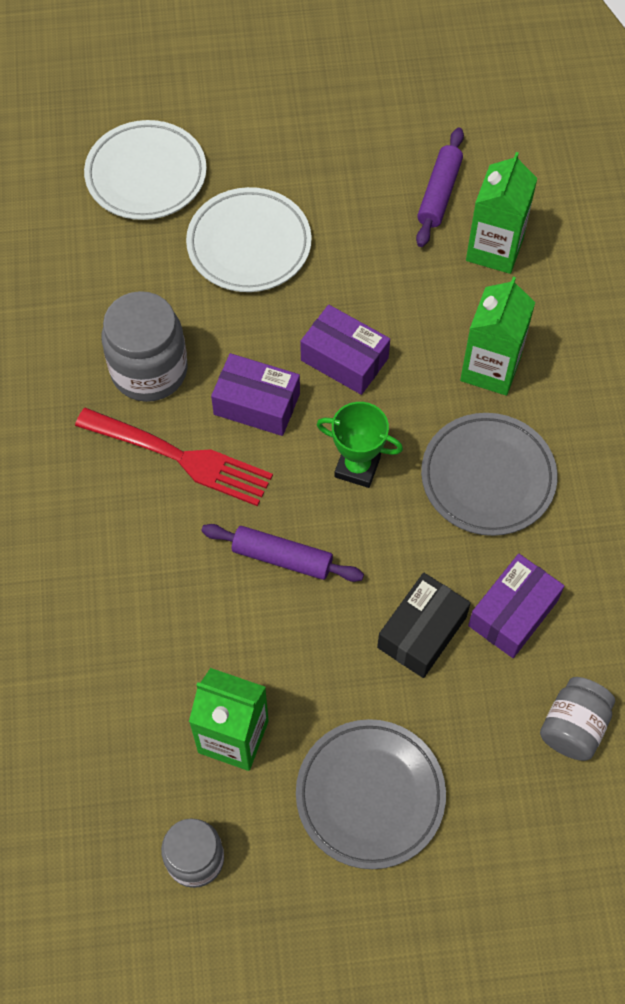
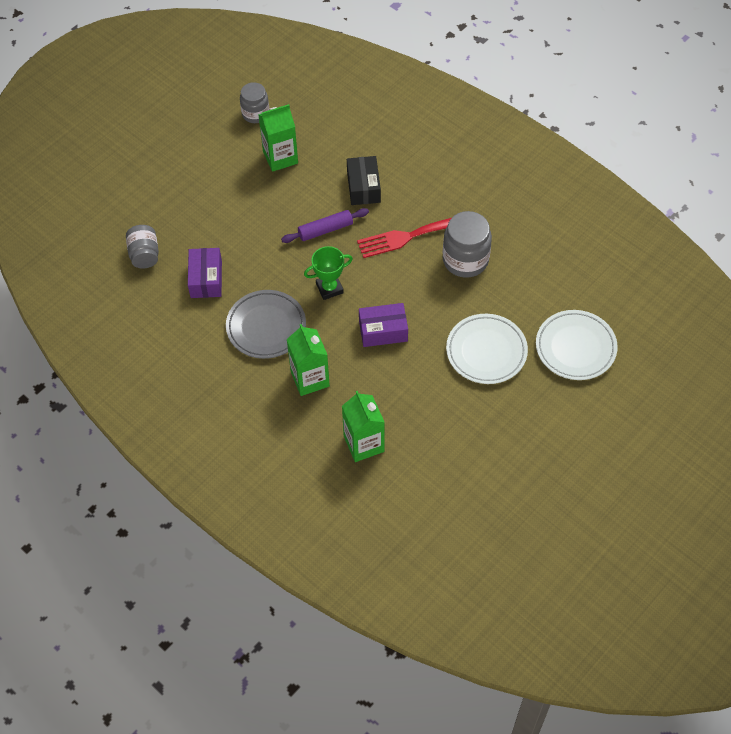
camera: 140 degrees right, 5 degrees down
purple box [211,353,300,436] -> none
grey plate [296,719,446,869] -> none
black box [377,573,471,678] -> black box moved to [347,156,381,205]
purple rolling pin [416,127,464,247] -> none

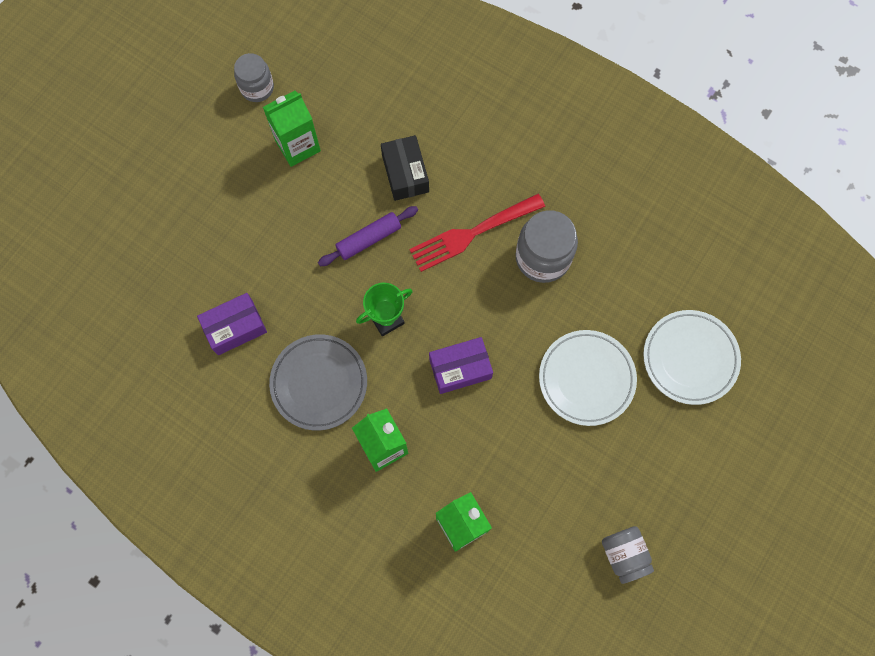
camera: 10 degrees left, 15 degrees up
grey jar [126,225,159,268] -> grey jar moved to [602,526,654,584]
purple box [188,248,222,298] -> purple box turned 75 degrees clockwise [197,293,267,355]

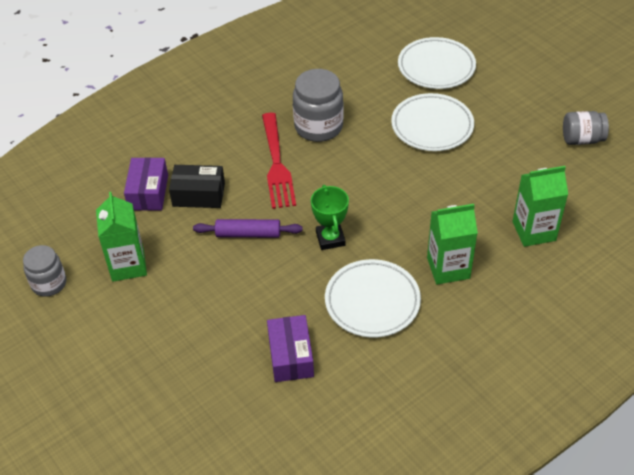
camera: 70 degrees left, 25 degrees down
grey plate [269,334,367,431] -> white plate [325,259,421,337]
purple rolling pin [318,206,418,266] -> purple rolling pin turned 75 degrees counterclockwise [193,219,303,238]
purple box [429,337,493,394] -> purple box moved to [124,157,168,211]

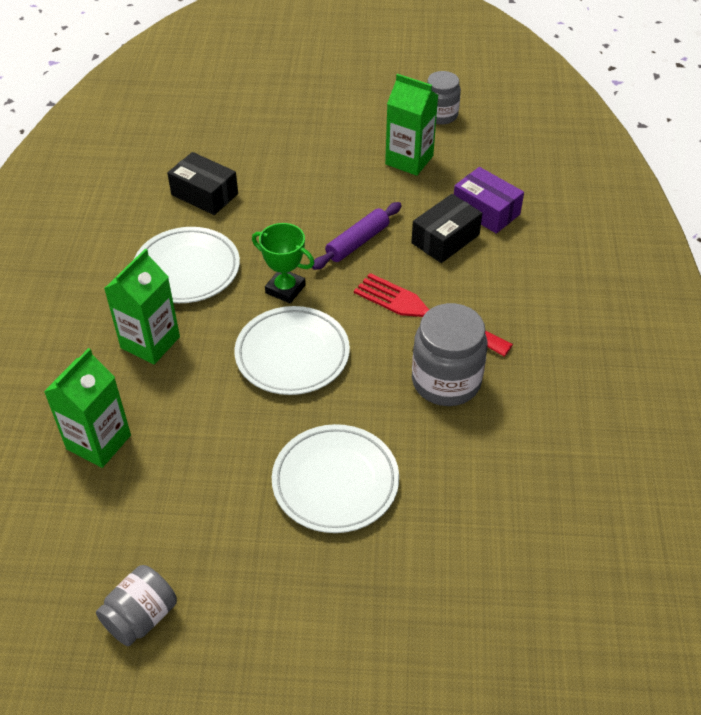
camera: 130 degrees right, 0 degrees up
purple box [267,315,314,382] -> black box [167,152,238,215]
white plate [398,37,476,89] -> white plate moved to [234,306,350,395]

